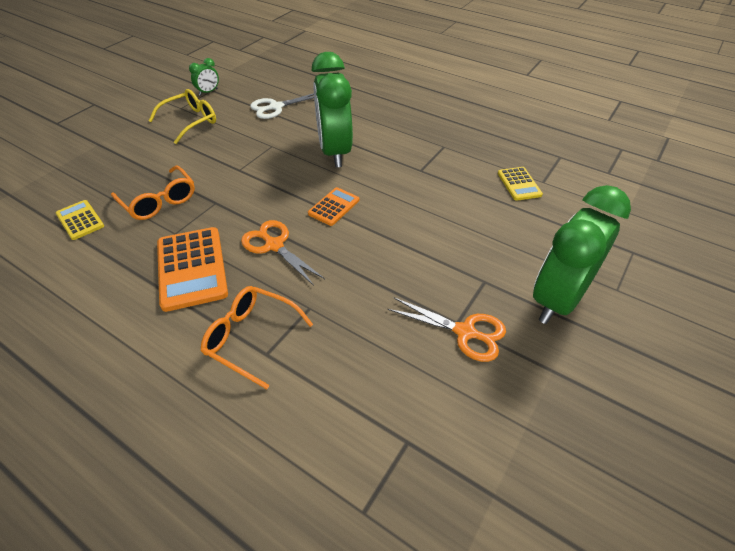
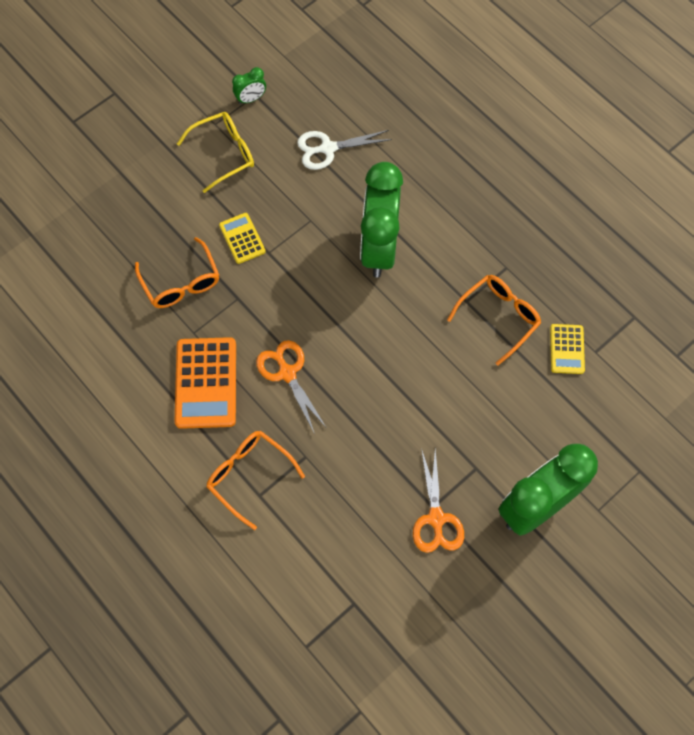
camera: 15 degrees right, 20 degrees up
yellow calculator [56,200,104,240] -> yellow calculator moved to [219,213,266,264]
orange calculator [308,187,359,226] -> none
orange scissors [387,298,506,362] -> orange scissors turned 45 degrees clockwise [413,448,464,553]
none -> orange glasses [447,275,541,366]

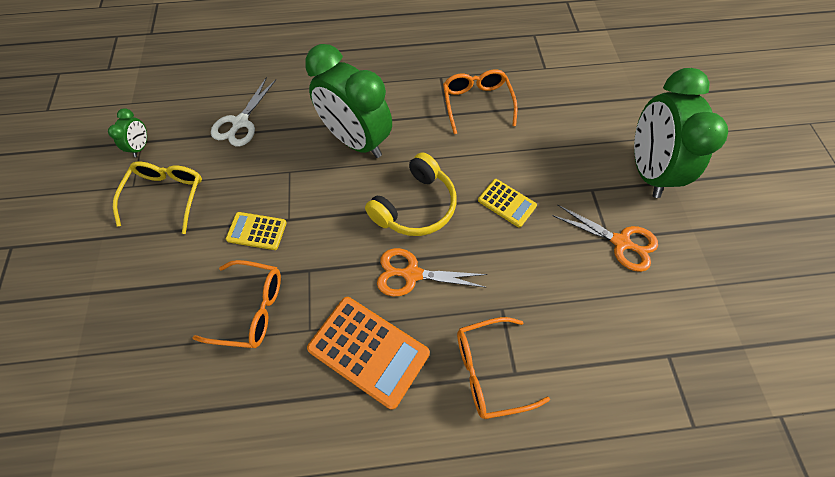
camera: 55 degrees left, 5 degrees down
yellow calculator [550,324,585,374] -> yellow calculator moved to [478,179,537,228]
none -> yellow headphones [365,152,456,236]

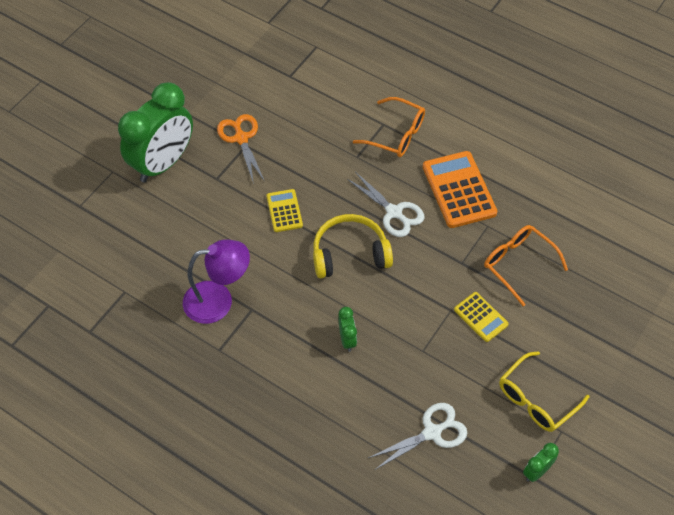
camera: 140 degrees left, 5 degrees down
green clock [305,44,392,158] -> green clock [338,307,357,352], size x0.41
orange scissors [377,248,487,296] -> white scissors [347,172,424,237]
orange glasses [443,70,518,134] -> purple lamp [183,239,250,324]

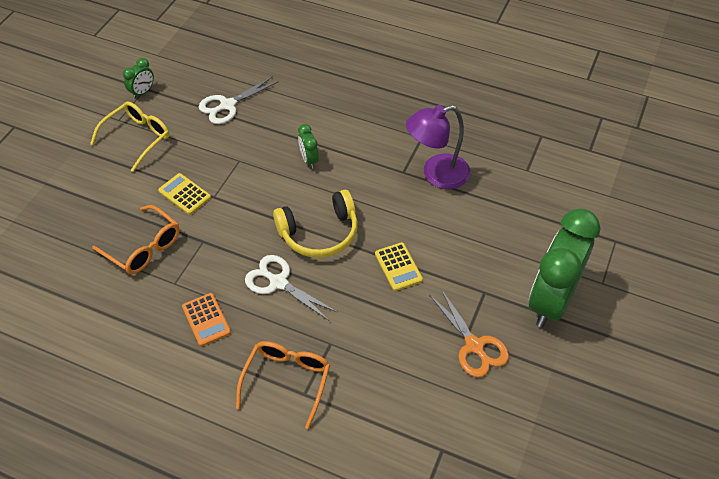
camera: 170 degrees right, 5 degrees down
orange glasses [353,97,425,157] -> orange glasses turned 90 degrees clockwise [236,341,330,429]
orange calculator [423,151,497,228] -> orange calculator [182,293,231,346], size x0.56

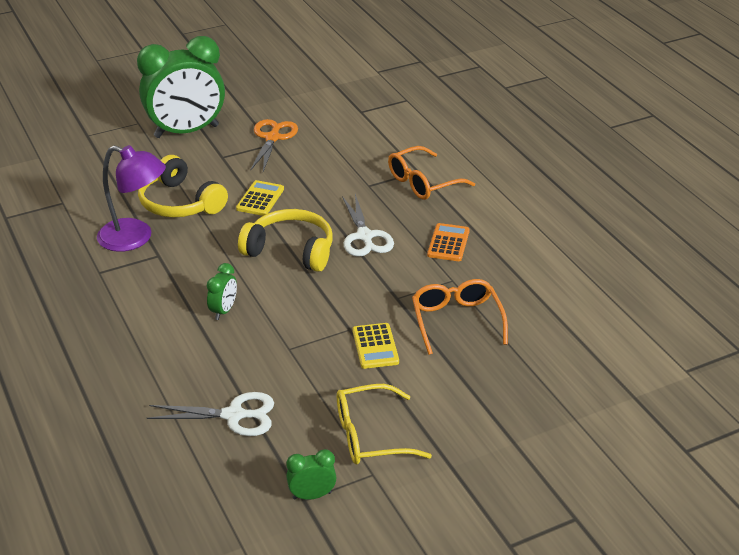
camera: 140 degrees left, 15 degrees down
none -> yellow headphones [138,155,228,218]

